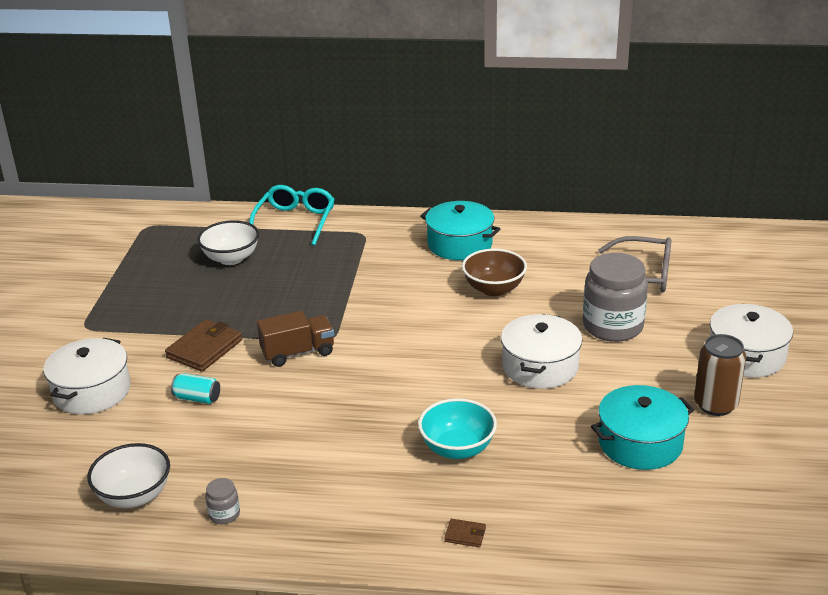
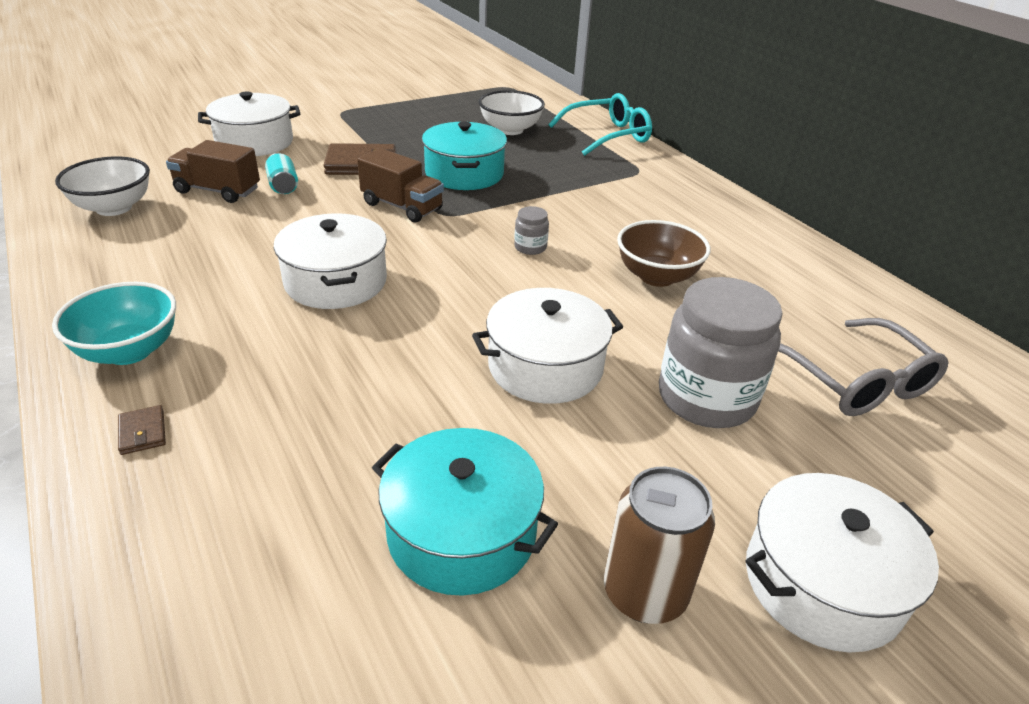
camera: 50 degrees right, 5 degrees up
grey jar [205,478,240,524] -> grey jar moved to [514,206,549,255]
turquoise bowl [418,398,497,459] -> turquoise bowl moved to [52,282,176,365]
turquoise pot [420,201,500,260] -> turquoise pot moved to [422,122,507,190]
none -> brown truck [166,140,260,203]
none -> white pot [274,213,387,309]

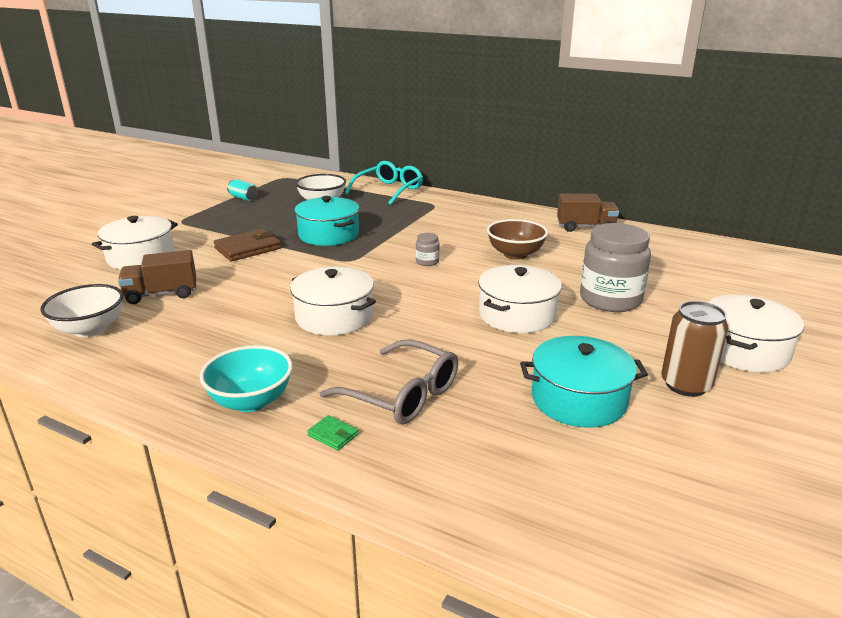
camera: 30 degrees left, 10 degrees down
brown wallet [118,405,166,455] -> green wallet [307,415,359,451]
turquoise can [265,153,298,194] -> turquoise can moved to [227,179,258,201]
brown truck [357,148,444,222] -> brown truck moved to [557,194,619,232]
grey glasses [778,318,948,416] -> grey glasses moved to [320,339,458,424]

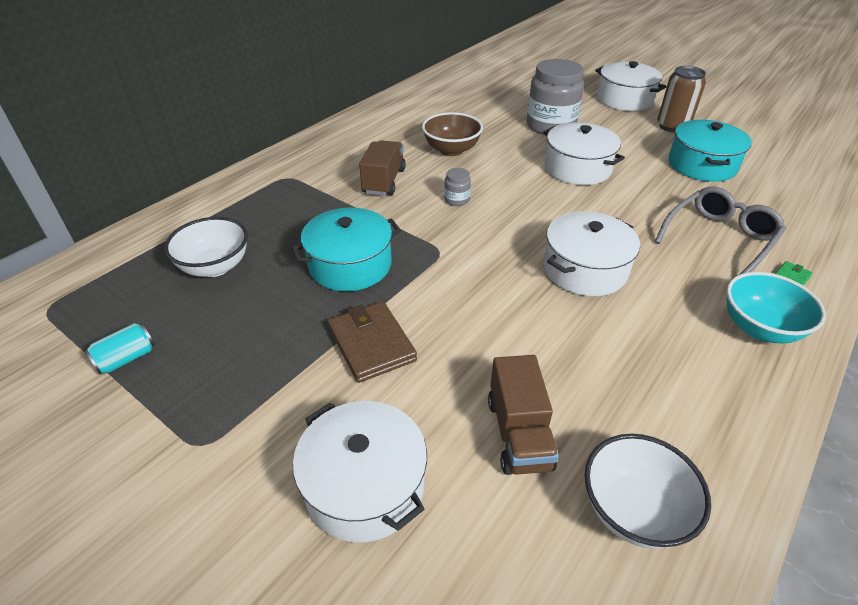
camera: 80 degrees left, 15 degrees up
turquoise glasses [345,161,423,205] -> none
brown truck [557,194,619,232] -> brown truck moved to [359,140,406,196]

